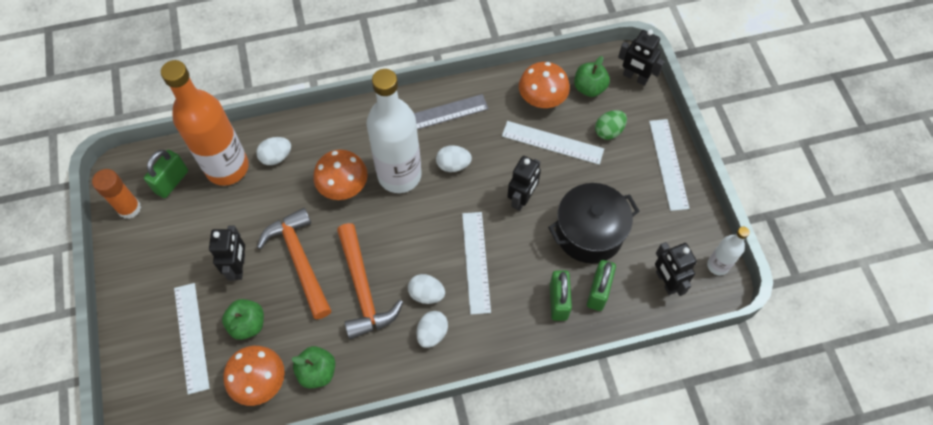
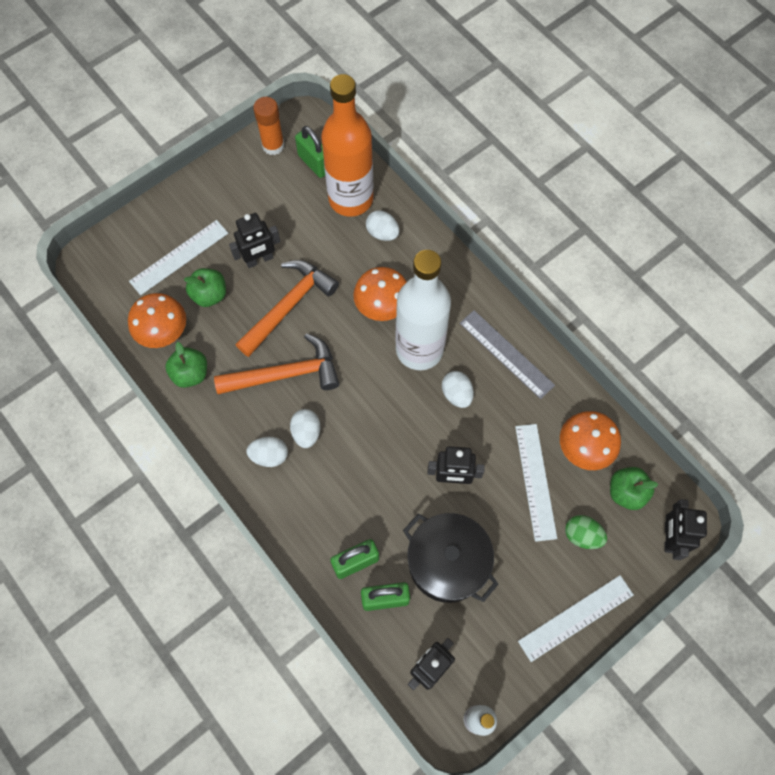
camera: 65 degrees right, 5 degrees up
green padlock [144,150,188,198] -> green padlock turned 45 degrees clockwise [295,126,325,178]
orange hammer [337,223,403,339] -> orange hammer turned 150 degrees counterclockwise [214,333,339,394]
white ruler [462,212,491,315] -> none

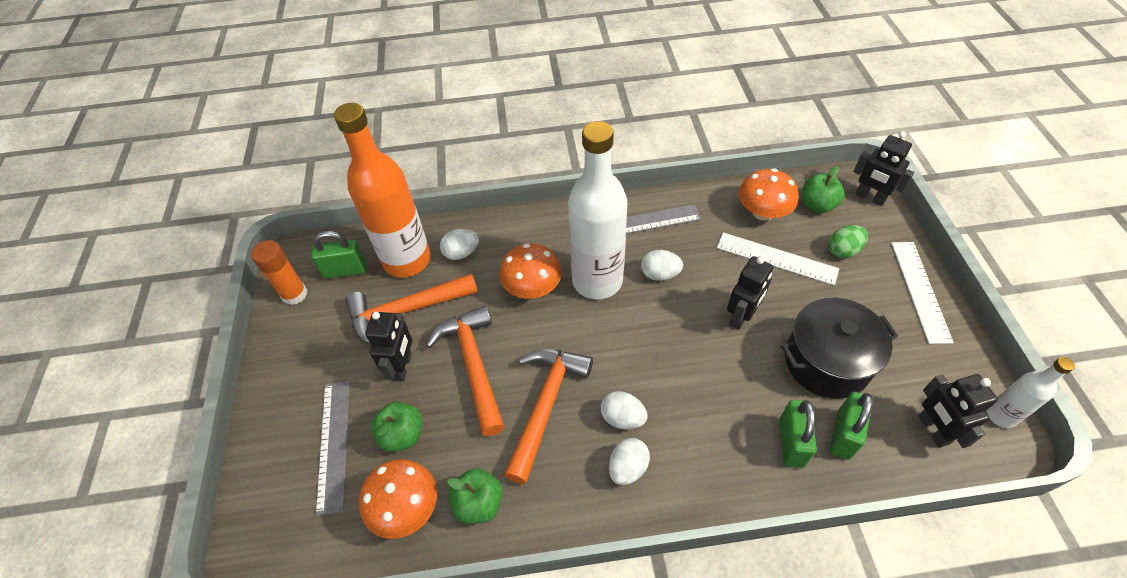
camera: 55 degrees left, 15 degrees down
white ruler [129,220,228,295] -> grey ruler [316,381,350,516]
none -> orange hammer [345,273,478,345]

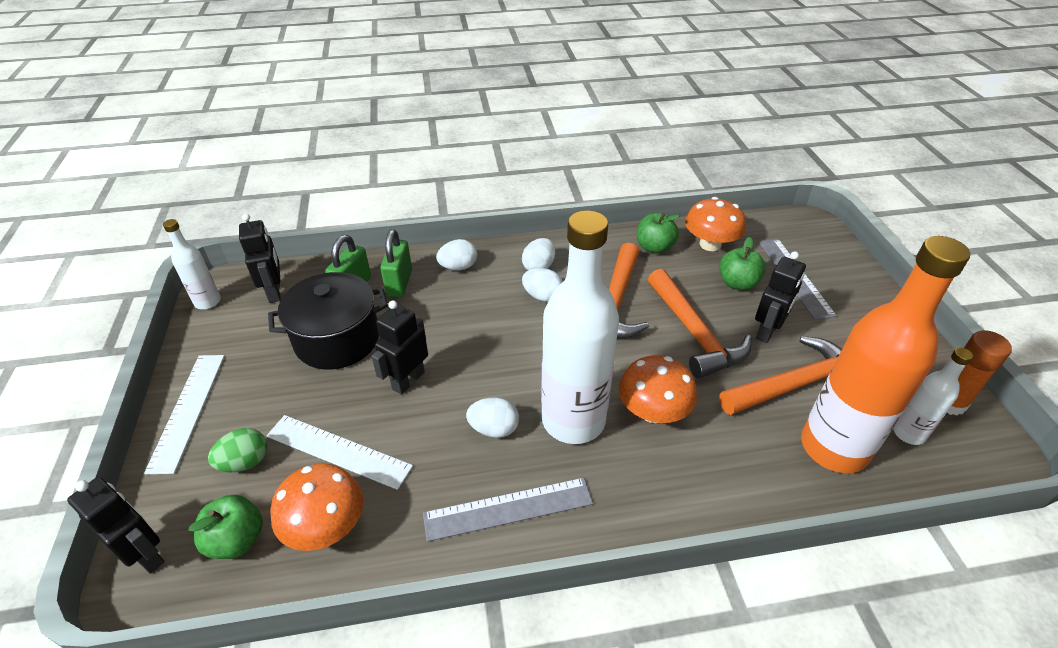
camera: 175 degrees right, 10 degrees down
green padlock [311,231,366,279] -> white bottle [893,348,973,445]
black robot [365,312,412,381] -> black robot turned 150 degrees counterclockwise [755,251,806,343]
white egg [440,229,479,260] -> white egg moved to [436,239,477,271]

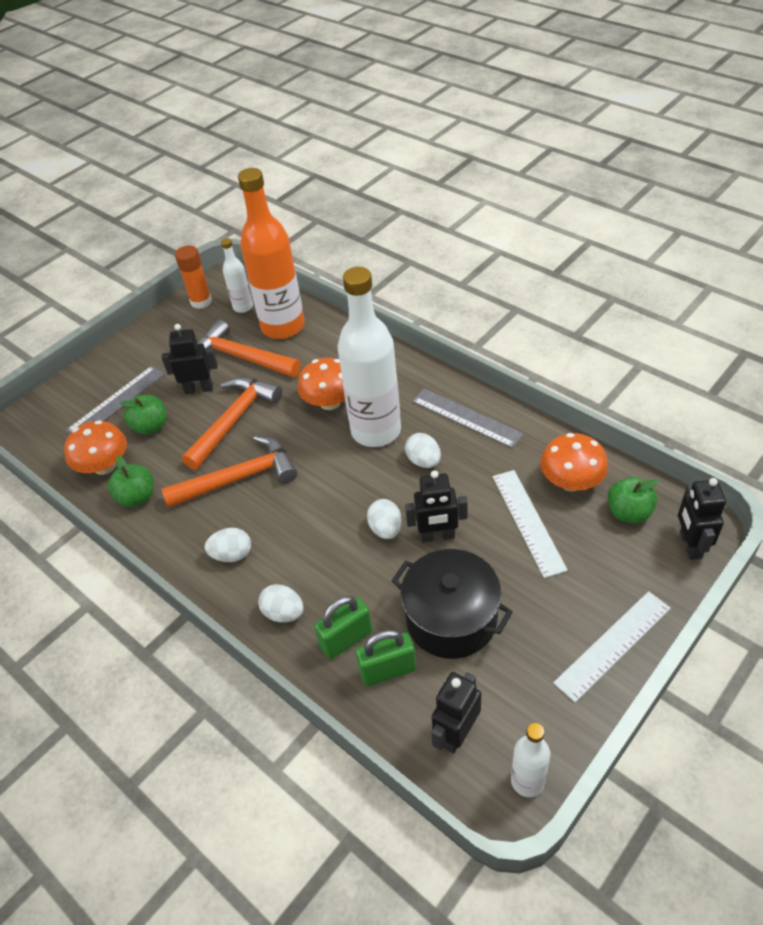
camera: 125 degrees left, 5 degrees up
green egg [208,428,268,473] -> none
white egg [522,268,563,302] -> white egg moved to [367,499,402,539]

